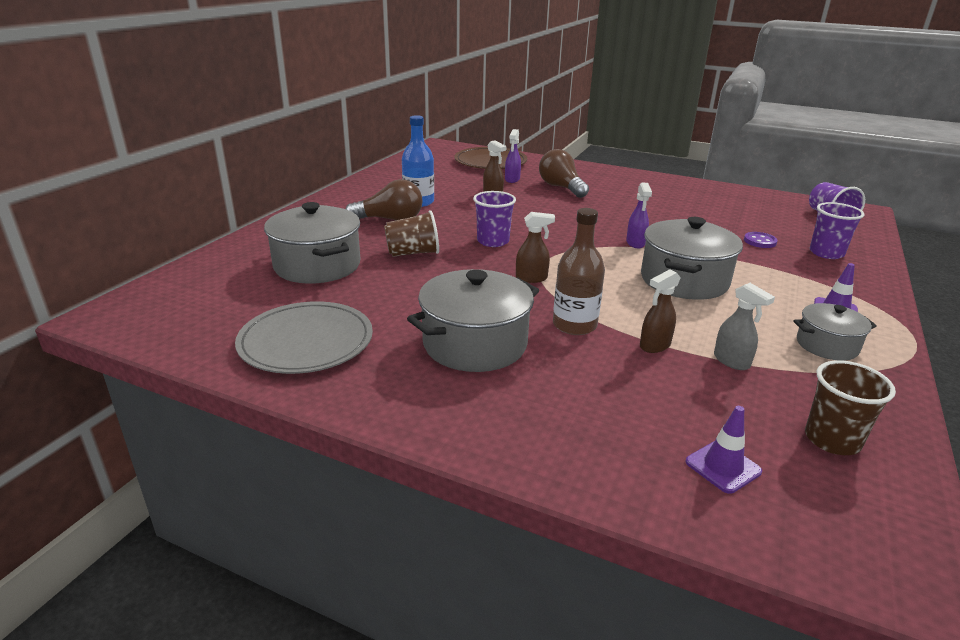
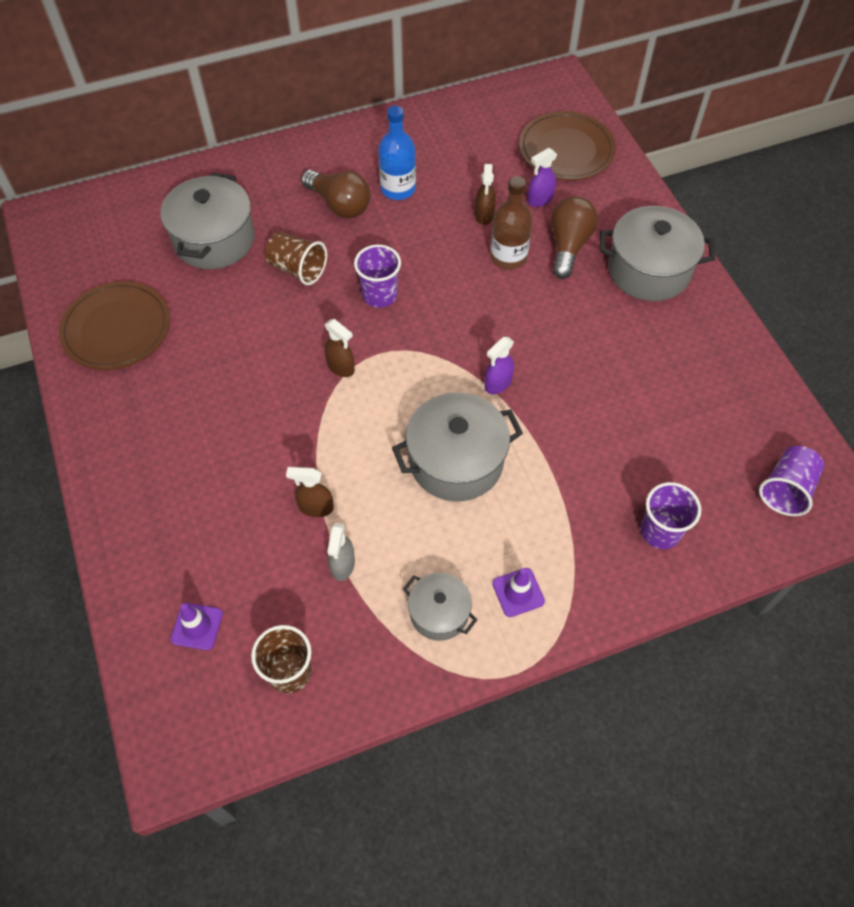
camera: 45 degrees right, 30 degrees up
grey plate [235,301,373,374] -> brown plate [59,281,170,370]
grey pot [407,269,539,372] -> grey pot moved to [600,206,715,301]
brown bottle [553,208,605,335] -> brown bottle moved to [490,176,533,270]
purple button [744,232,778,248] -> none

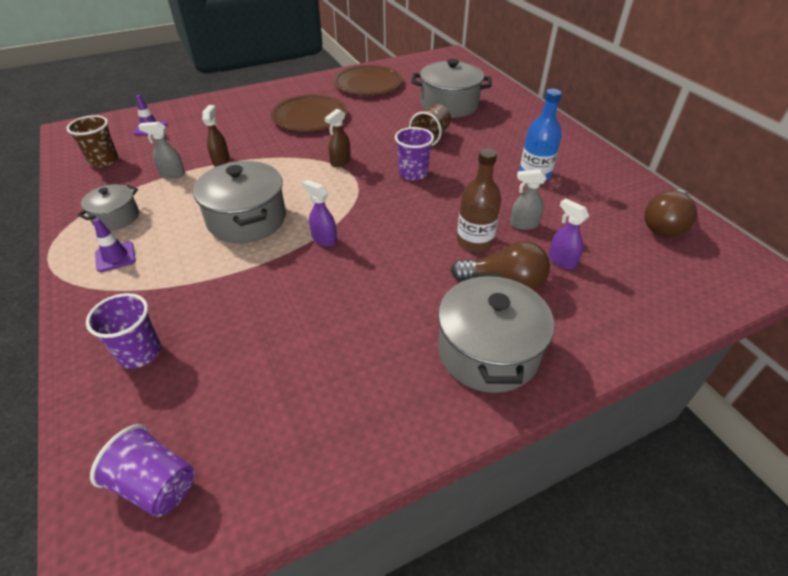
camera: 85 degrees right, 15 degrees down
brown light bulb [301,170,371,218] -> brown light bulb moved to [644,189,697,237]
brown spray bottle [475,164,496,225] -> grey spray bottle [510,169,547,230]
brown plate [519,111,616,180] -> brown plate moved to [271,95,348,132]

